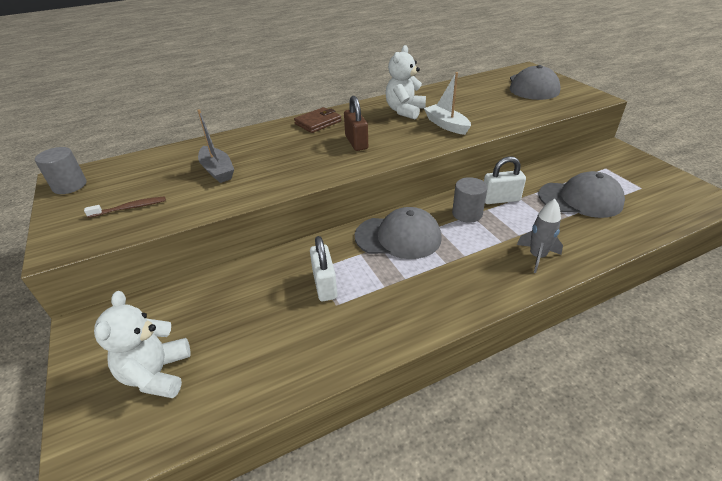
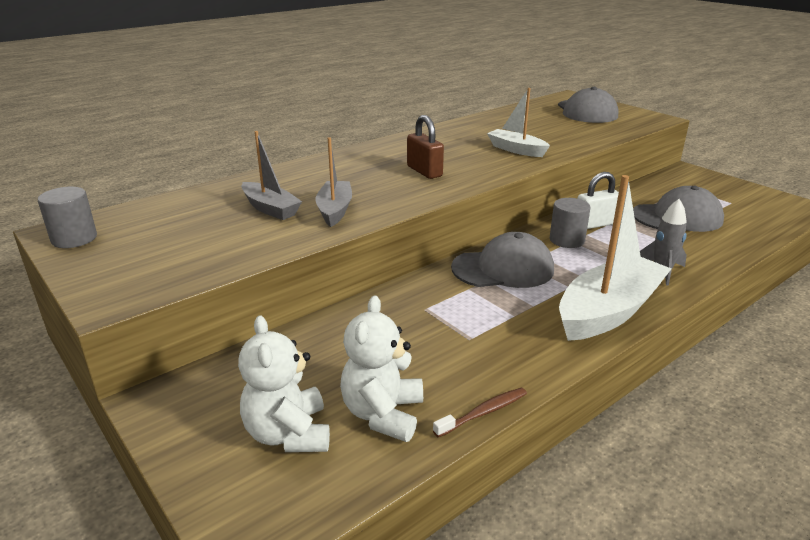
camera: 15 degrees left, 10 degrees down
brown toothbrush [84,196,166,218] -> brown toothbrush moved to [433,388,527,437]
brown wallet [294,107,341,133] -> none
white padlock [310,236,337,301] -> none
white teddy bear [386,45,426,119] -> white teddy bear moved to [340,295,423,442]
none -> grey boat [315,137,352,227]
none -> white boat [559,175,671,341]

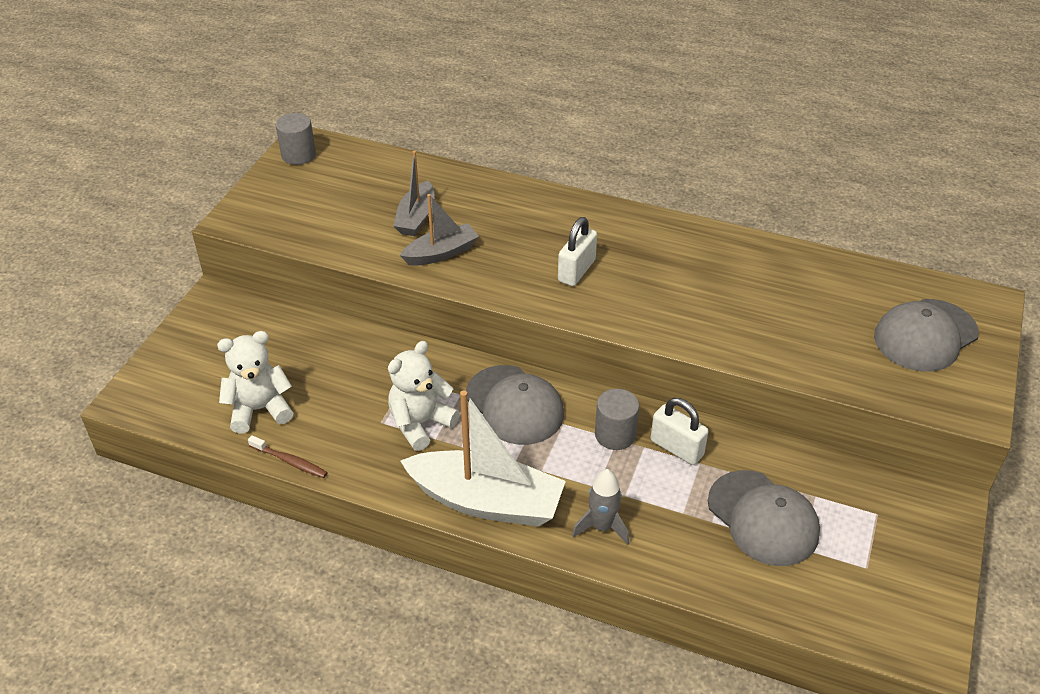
camera: 60 degrees right, 15 degrees up
white teddy bear [238,315,330,452] -> white teddy bear moved to [388,341,460,451]
brown padlock [407,115,444,179] -> white padlock [558,217,597,286]
white boat [487,88,550,157] -> none

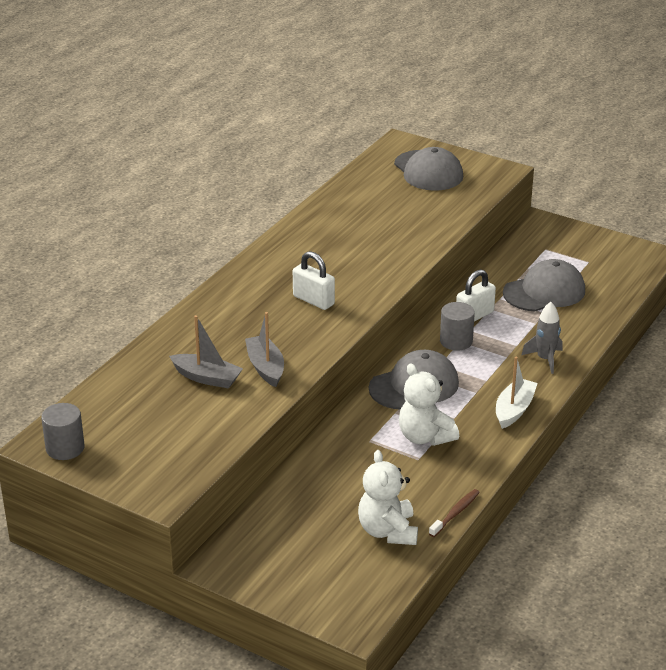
camera: 80 degrees left, 10 degrees down
white boat [401,390,566,527] -> white boat [496,357,538,429], size x0.57

